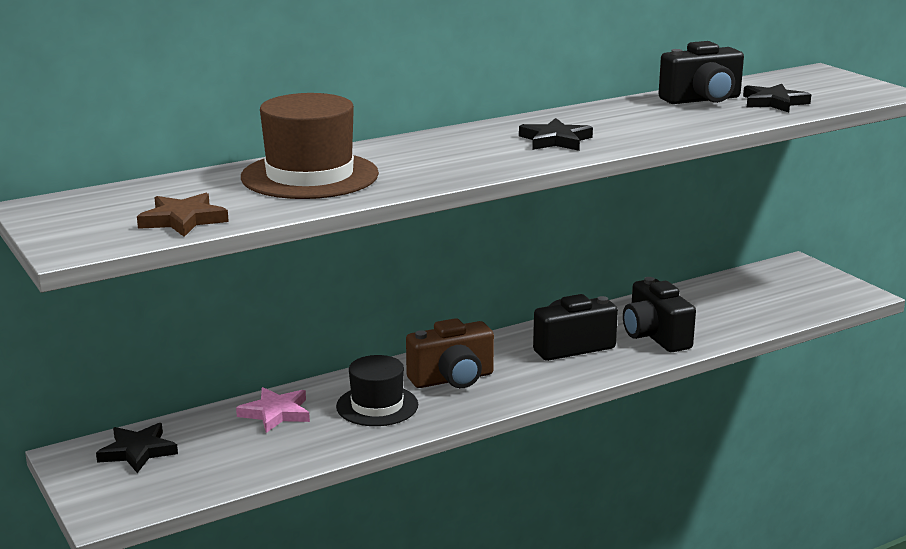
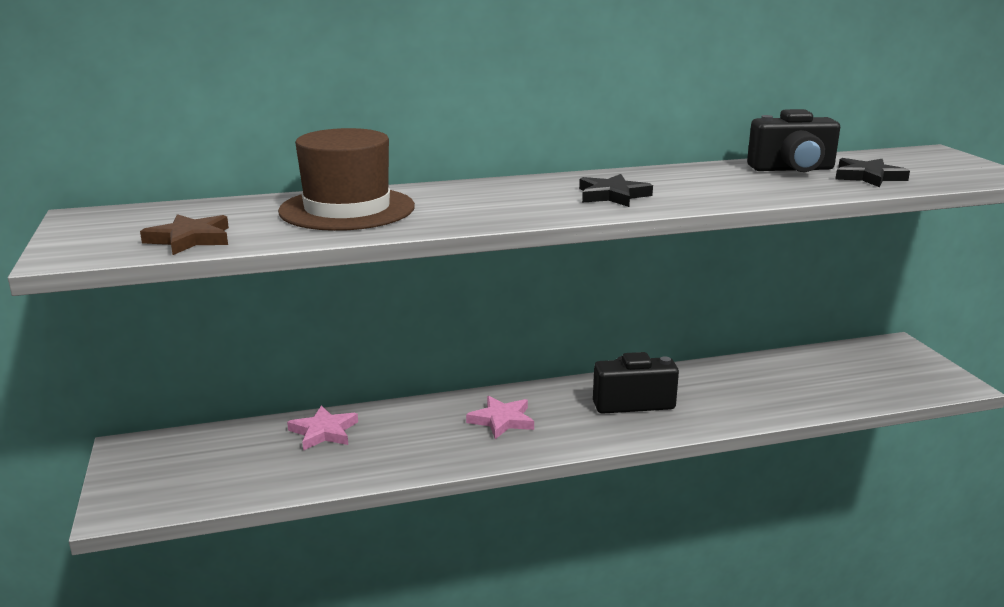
camera: 15 degrees right, 0 degrees up
black star [96,423,178,473] -> none
black hat [336,355,418,426] -> none
brown camera [406,318,494,388] -> pink star [466,396,534,439]
black camera [623,277,696,352] -> none

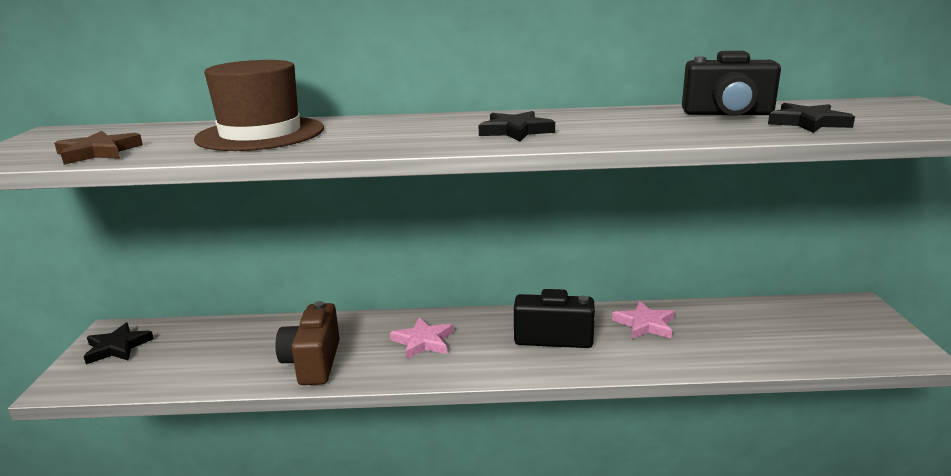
camera: 15 degrees right, 0 degrees up
pink star [287,405,358,451] -> pink star moved to [612,301,675,339]
none -> black star [84,323,154,364]
none -> brown camera [275,301,340,385]

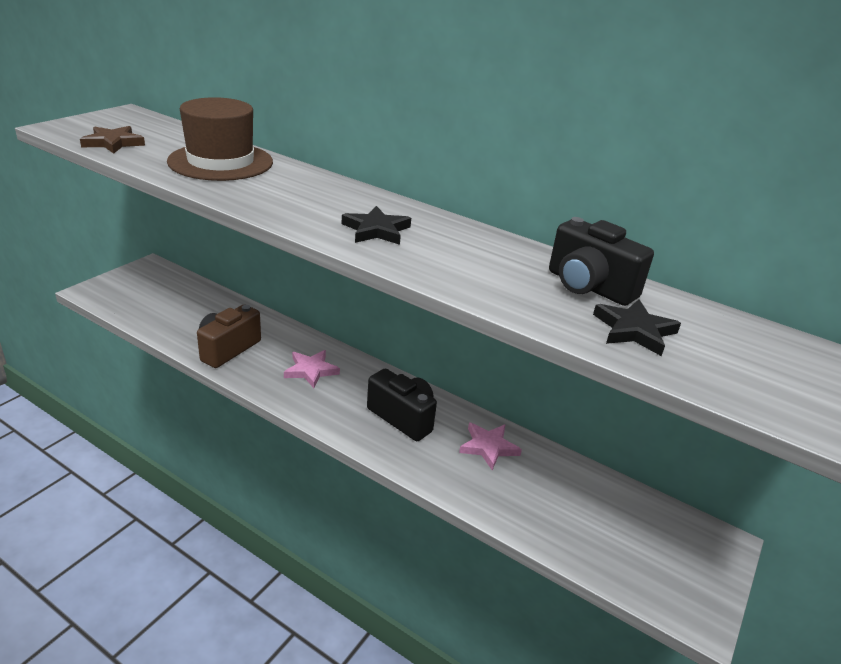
camera: 30 degrees right, 10 degrees up
black star [84,323,154,364] -> none

